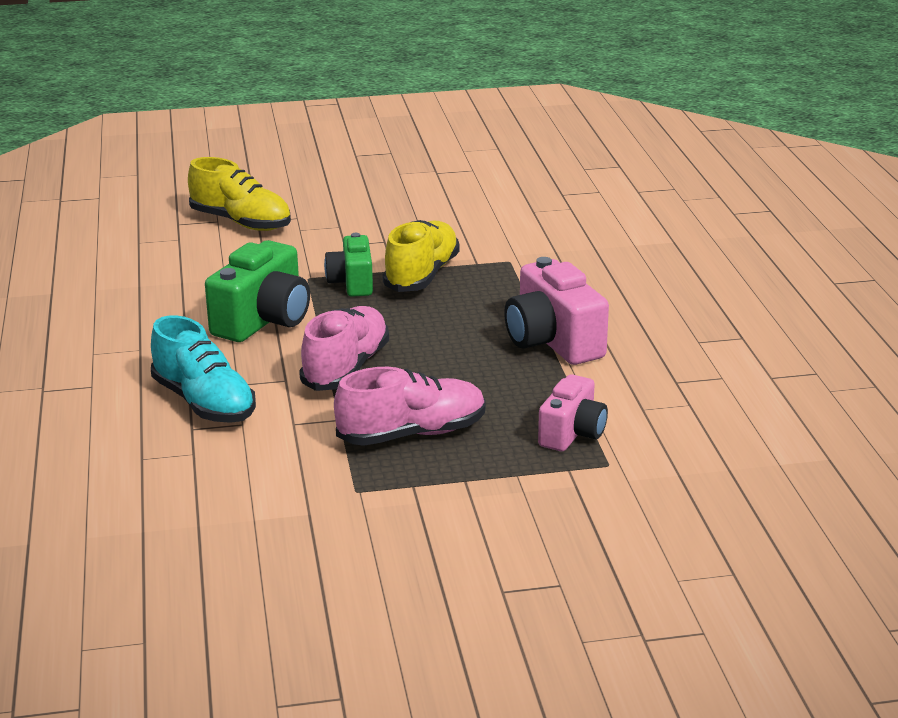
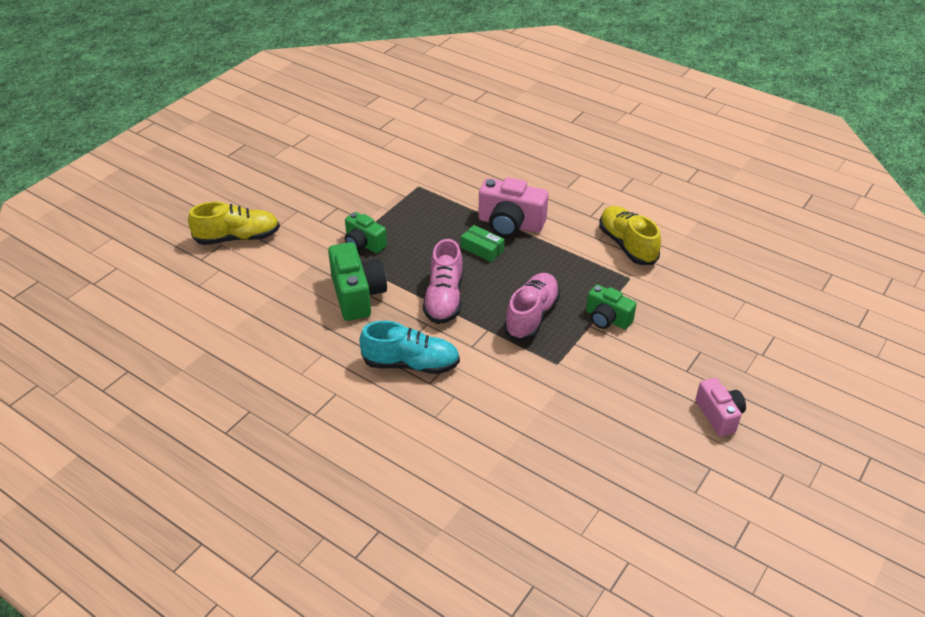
camera: 45 degrees left, 15 degrees up
pink shoe [299,306,389,391] -> pink shoe turned 150 degrees counterclockwise [423,239,463,324]
yellow shoe [383,220,460,292] -> yellow shoe moved to [599,206,661,265]
pink camera [538,374,608,451] -> pink camera moved to [696,378,746,436]
none -> green box [461,225,505,262]
none -> green camera [586,284,637,329]

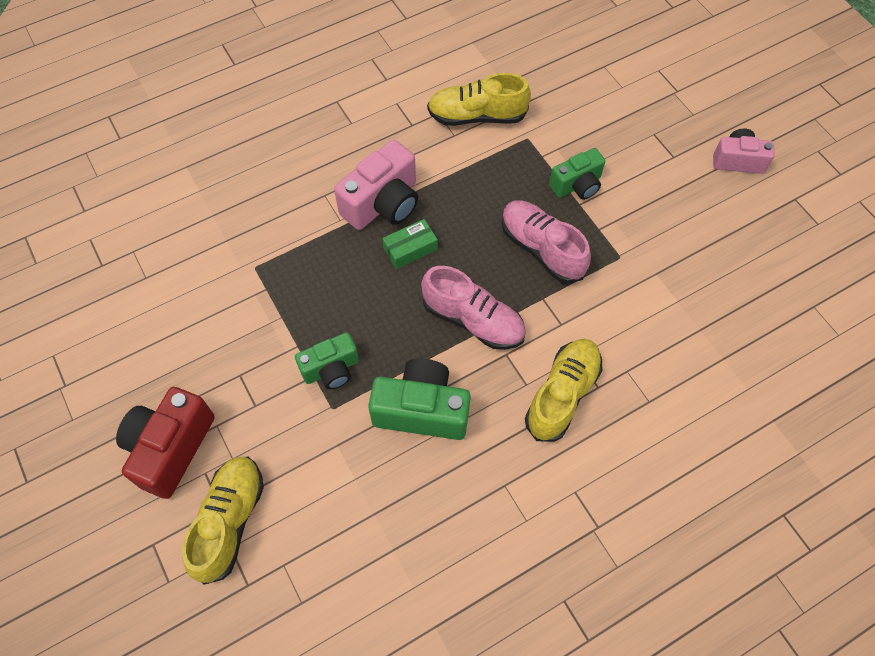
camera: 65 degrees left, 20 degrees up
turquoise shoe [359,321,460,374] -> yellow shoe [525,339,602,442]
none -> red camera [116,387,215,499]

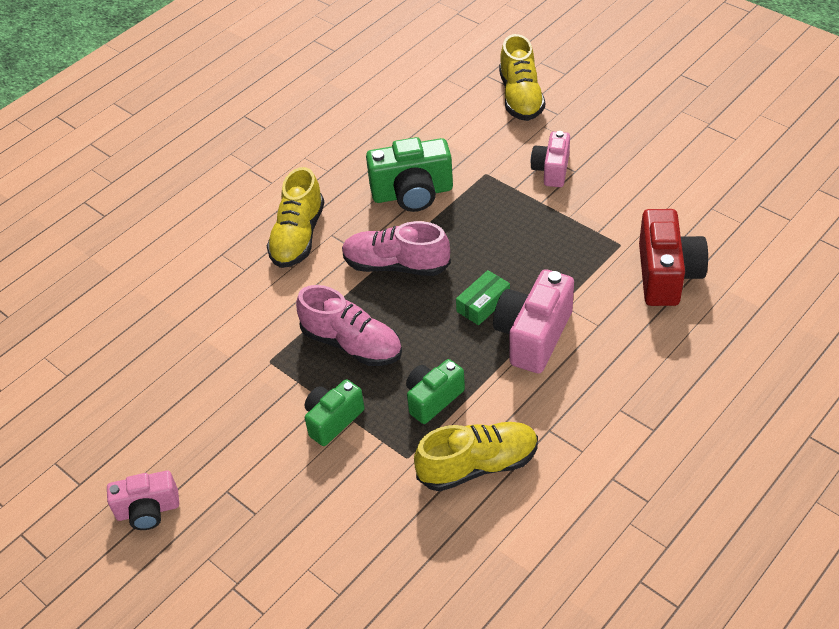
camera: 165 degrees right, 15 degrees down
red camera [116,387,215,499] -> red camera moved to [639,209,708,306]
green camera [295,332,359,389] -> green camera moved to [406,359,465,424]
none -> pink camera [531,131,570,187]

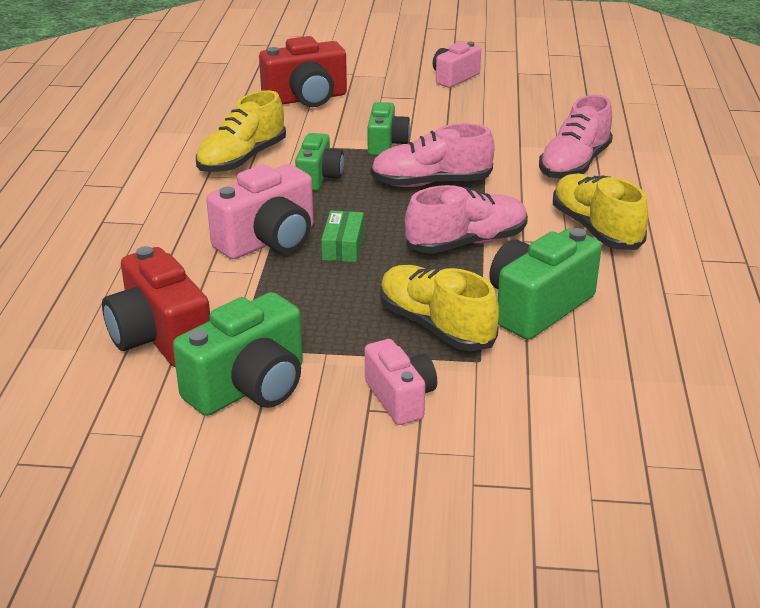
camera: 140 degrees right, 15 degrees down
pink camera [493,269,574,373] -> pink camera turned 60 degrees clockwise [206,164,314,259]
yellow shoe [499,34,545,121] -> yellow shoe moved to [380,265,499,351]
none -> green camera [173,292,303,416]
none -> red camera [259,36,347,107]
none -> pink shoe [539,95,613,179]

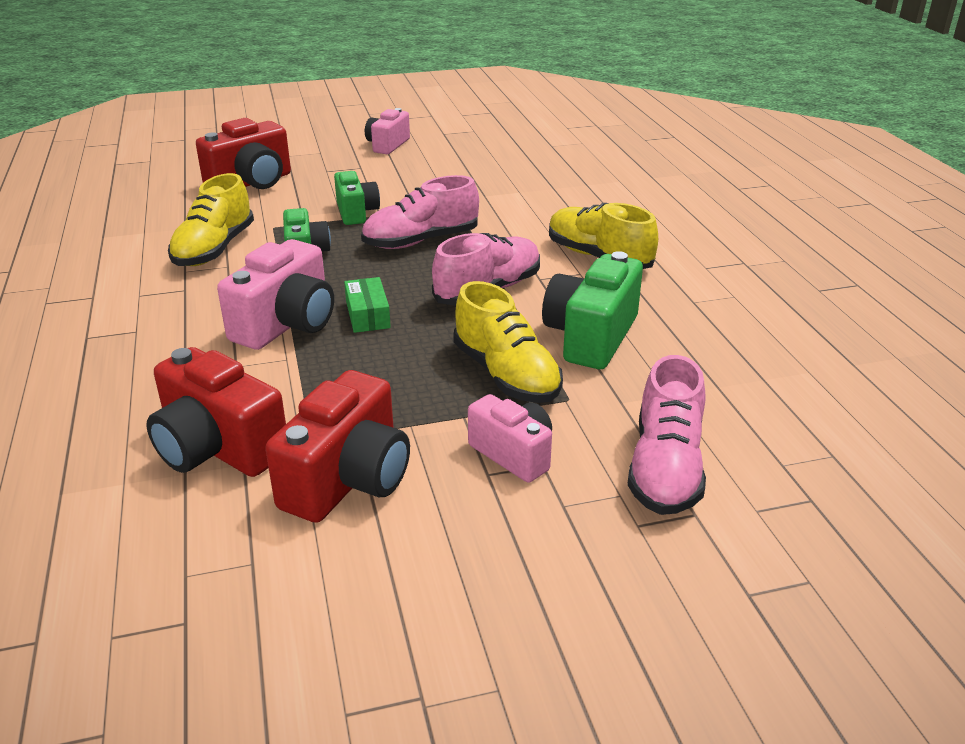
camera: 20 degrees left, 0 degrees up
green camera [173,292,303,416] -> red camera [265,370,410,523]
yellow shoe [380,265,499,351] -> yellow shoe turned 150 degrees counterclockwise [453,281,563,403]
pink shoe [539,95,613,179] -> pink shoe moved to [627,355,706,515]

